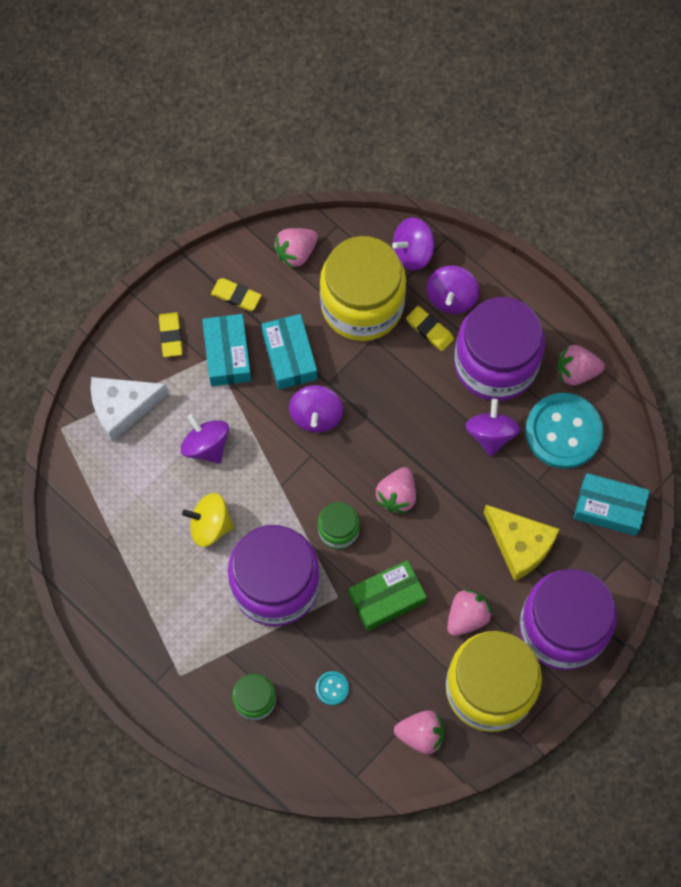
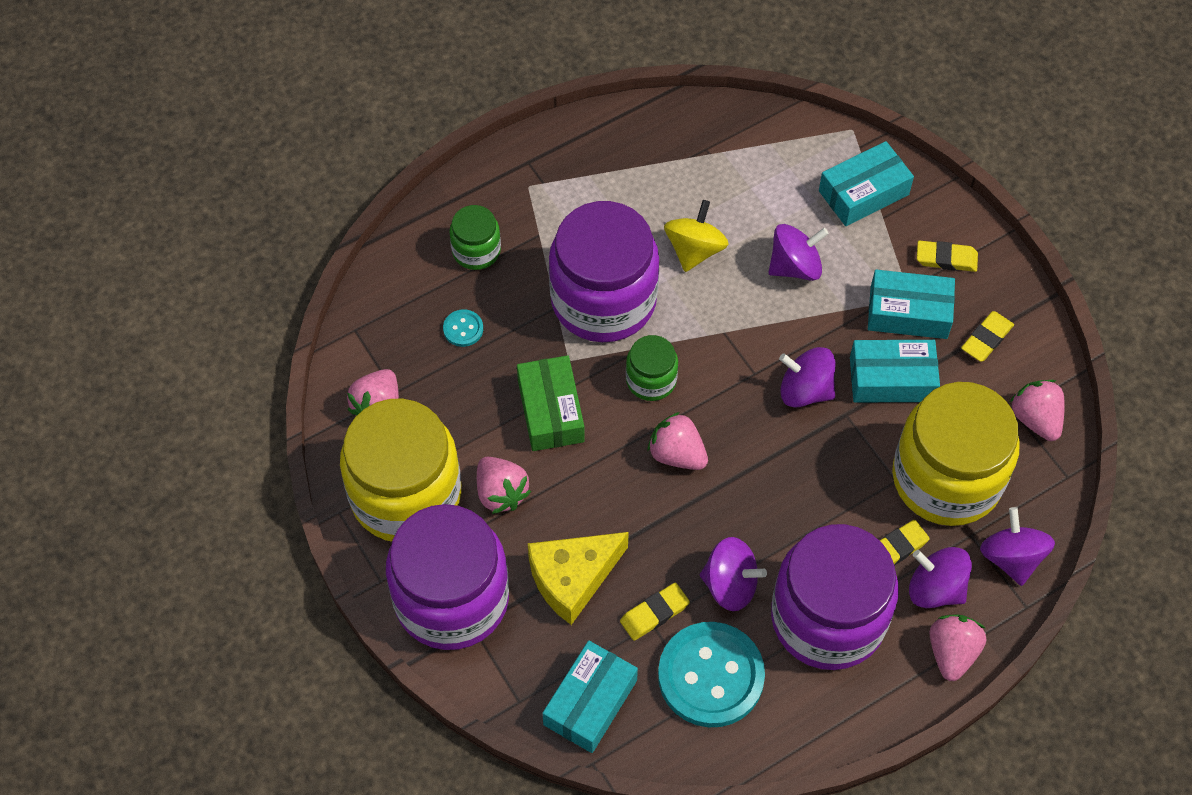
camera: 105 degrees right, 10 degrees down
white cheese [91,377,169,442] -> turquoise box [819,141,914,226]
pink strawberry [558,345,605,386] -> pink strawberry moved to [929,615,986,681]
none -> yellow eraser [620,583,690,641]

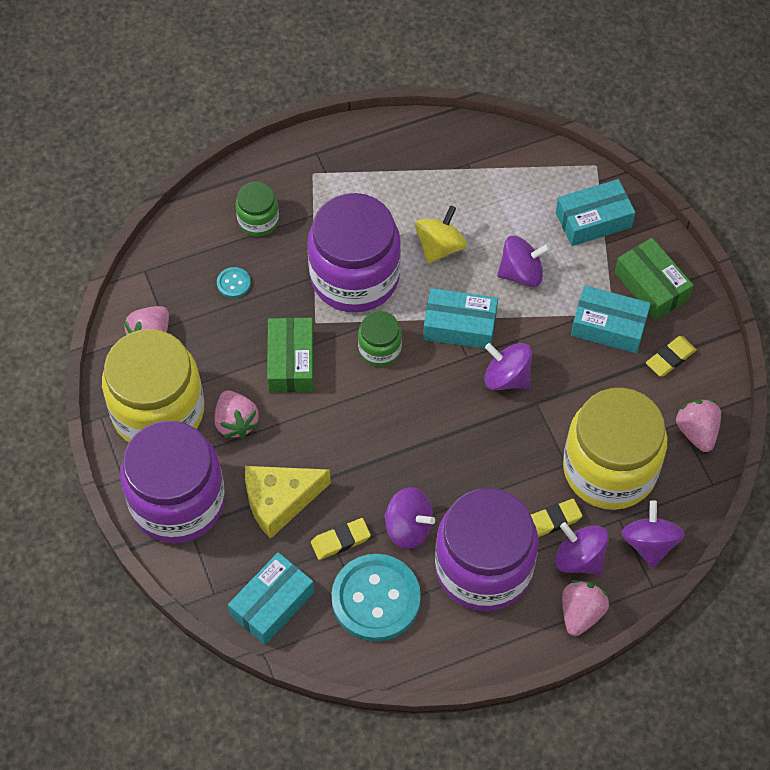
camera: 10 degrees right, 0 degrees up
pink strawberry [647,412,708,470] -> none
turquoise box [850,340,940,403] -> turquoise box moved to [423,288,498,349]
yellow eraser [917,241,978,272] -> green box [615,238,694,320]

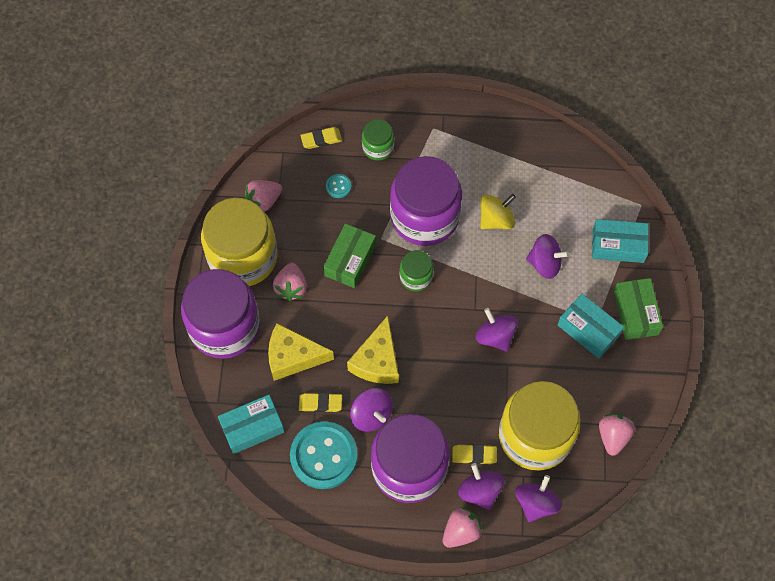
camera: 25 degrees right, 5 degrees up
turquoise box [423,288,498,349] -> none
yellow eraser [646,336,697,377] -> yellow eraser moved to [300,127,342,149]
none -> yellow cheese [347,316,399,384]

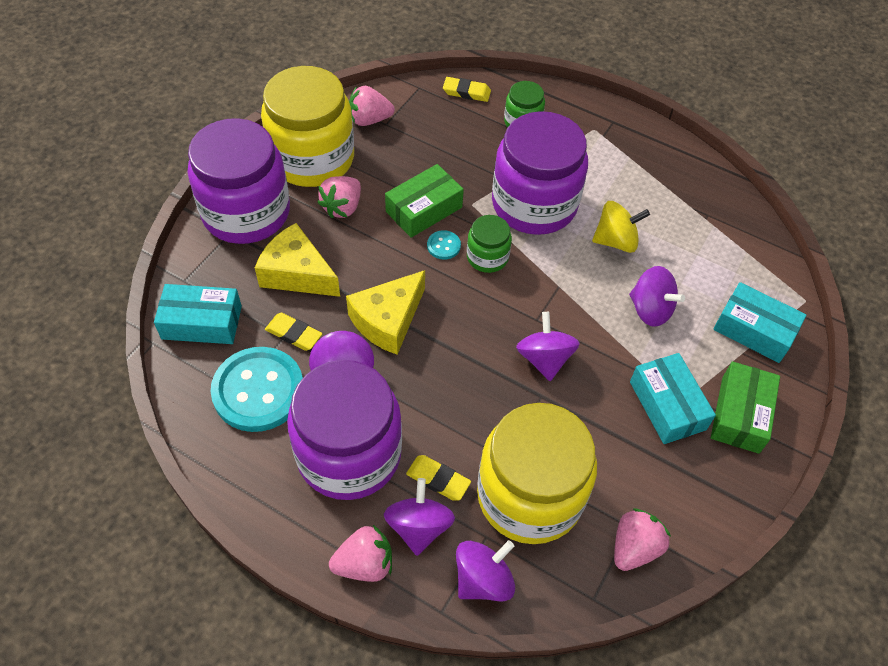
camera: 25 degrees right, 10 degrees down
turquoise button [326,174,351,198] -> turquoise button moved to [427,230,461,260]

